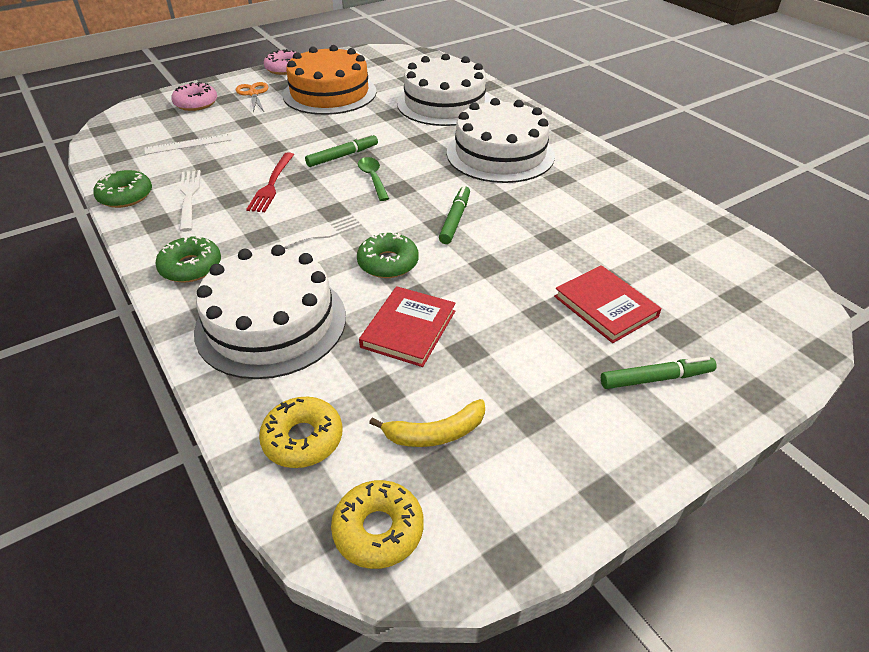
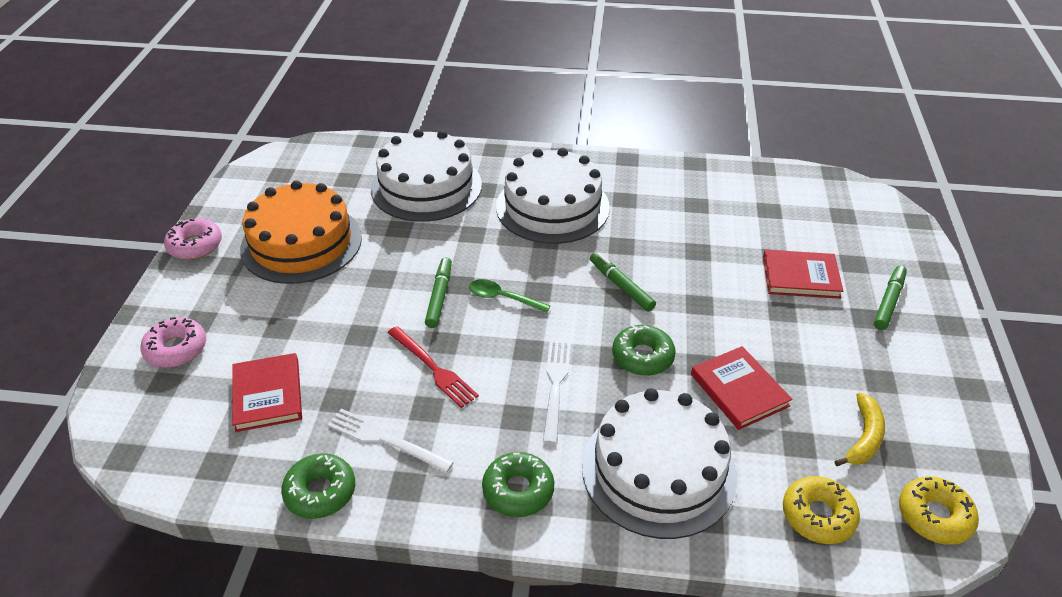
camera: 50 degrees left, 0 degrees up
white ruler [144,134,232,155] -> red book [232,353,302,432]
orange scissors [236,82,269,113] -> none

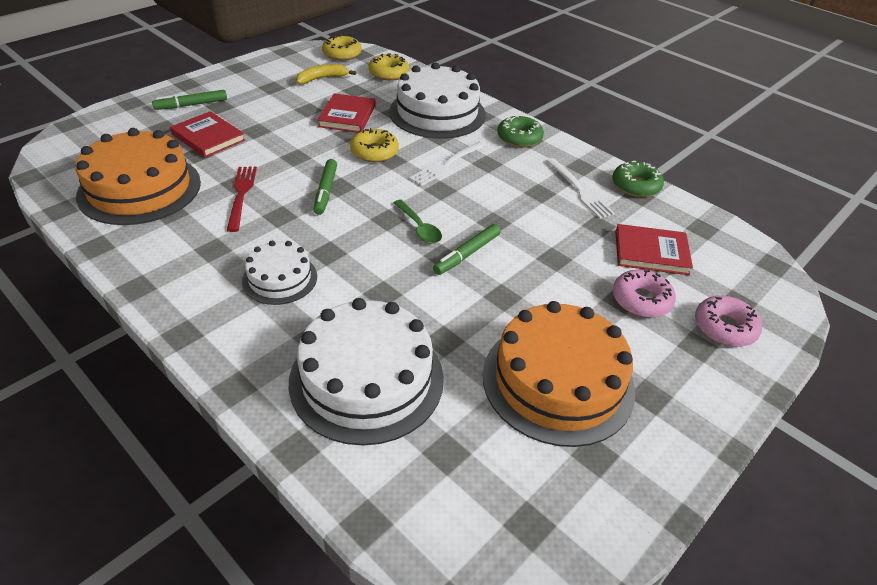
camera: 145 degrees left, 0 degrees up
pink donut [164,218,222,260] -> pink donut moved to [613,269,676,318]
red book [232,353,302,432] -> red book turned 75 degrees clockwise [615,224,693,275]
red fork [388,326,479,408] -> red fork moved to [226,167,257,232]
white cake [496,148,610,244] -> white cake [242,241,317,305], size x0.55
green donut [612,325,676,376] -> yellow donut [350,128,399,162]
none -> orange cake [76,128,201,225]

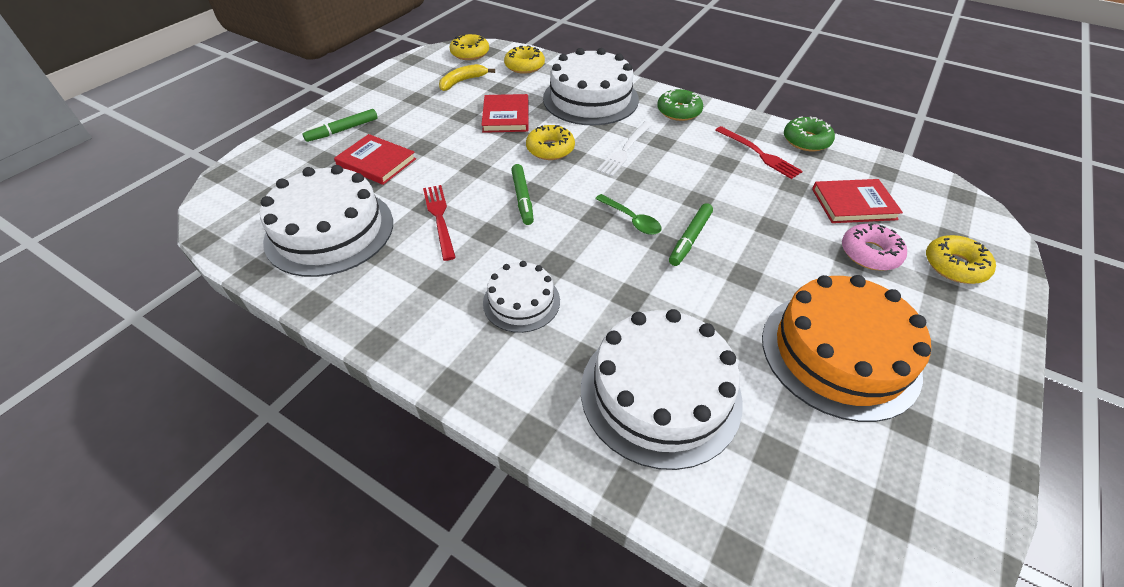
camera: 10 degrees left, 5 degrees up
orange cake [76,128,201,225] -> white cake [260,165,393,277]
white fork [546,158,615,219] -> red fork [715,126,803,179]
pink donut [695,296,762,347] -> yellow donut [926,235,996,284]

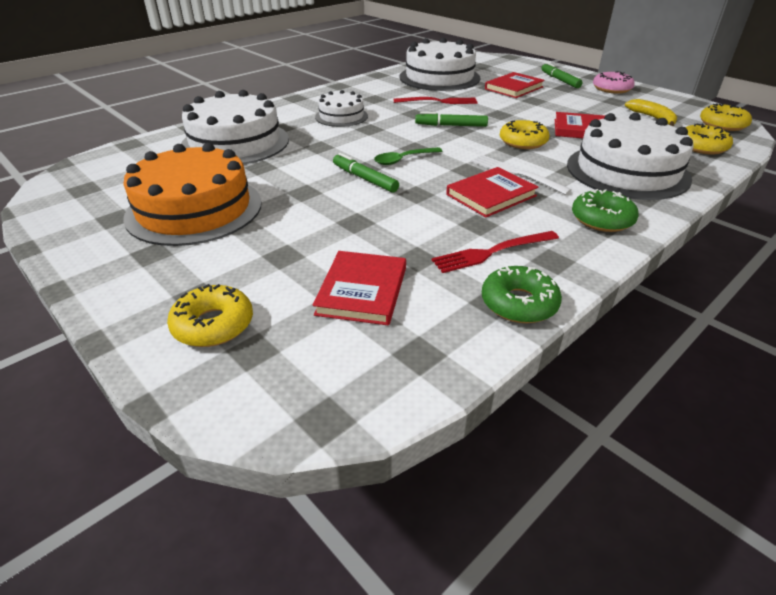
camera: 105 degrees right, 10 degrees down
pink donut [842,223,907,271] -> pink donut moved to [593,71,635,94]
none -> red book [446,167,538,217]

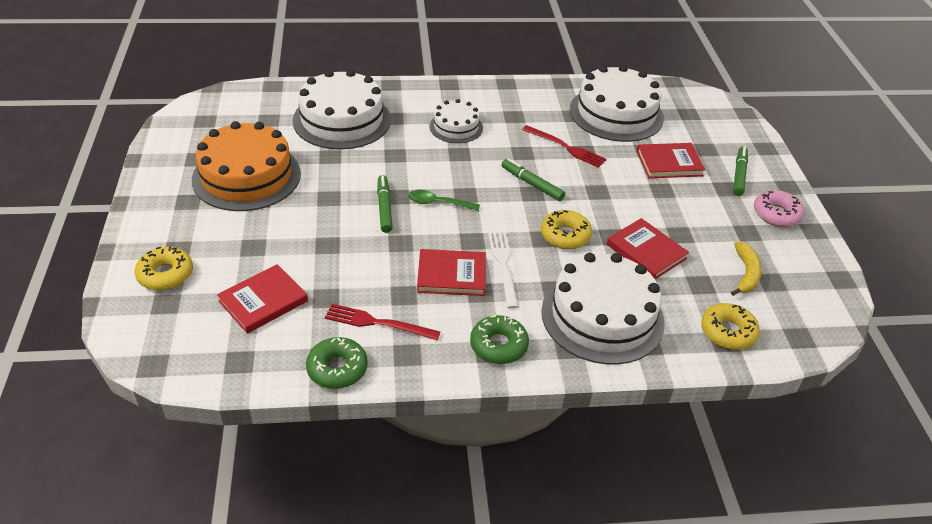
camera: 35 degrees right, 5 degrees up
yellow donut [700,103,752,131] -> none

